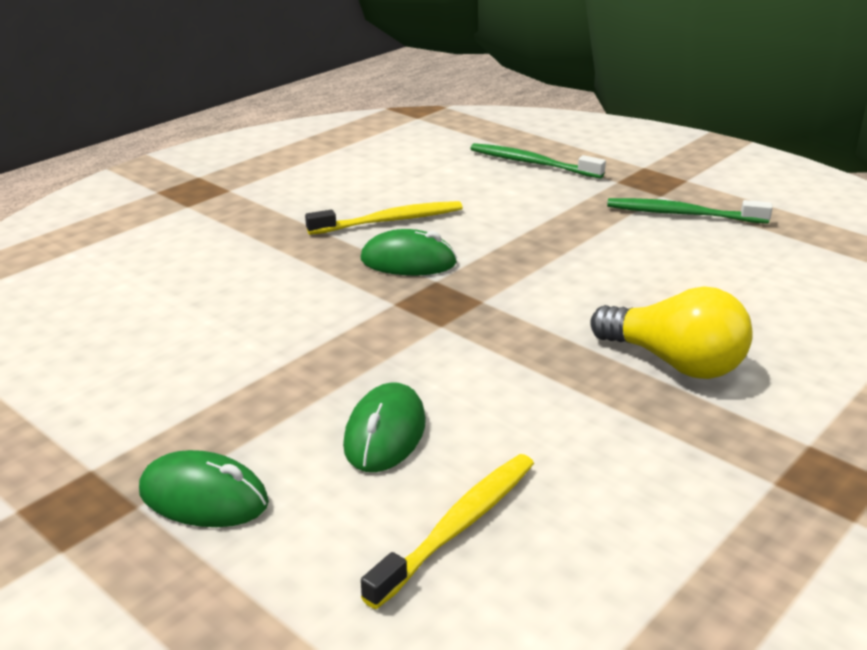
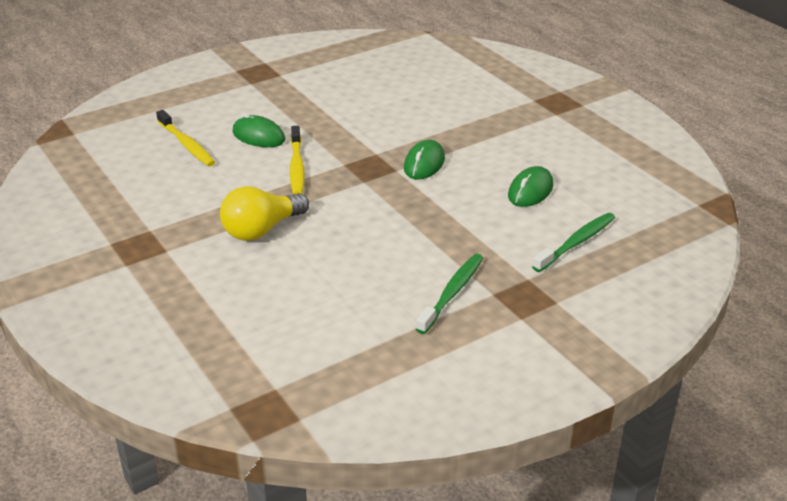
camera: 105 degrees right, 5 degrees up
green mouse [139,450,269,527] -> green mouse moved to [508,166,553,207]
yellow toothbrush [305,201,463,235] -> yellow toothbrush moved to [290,126,305,194]

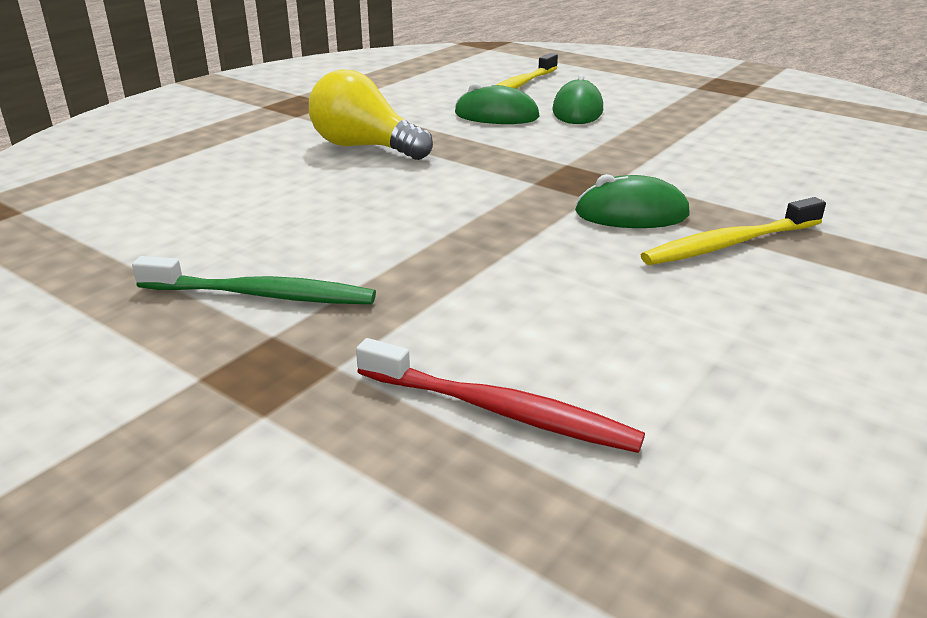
camera: 70 degrees right, 5 degrees down
yellow toothbrush [290,126,305,194] -> yellow toothbrush moved to [641,197,826,265]
green mouse [508,166,553,207] -> green mouse moved to [455,83,539,124]
green toothbrush [532,213,615,272] -> red toothbrush [356,338,645,453]

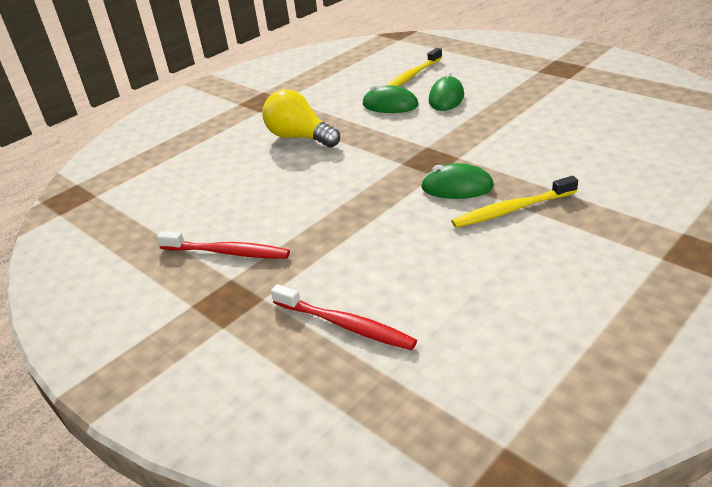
camera: 10 degrees right, 5 degrees up
green toothbrush [132,256,376,304] -> red toothbrush [156,231,290,259]

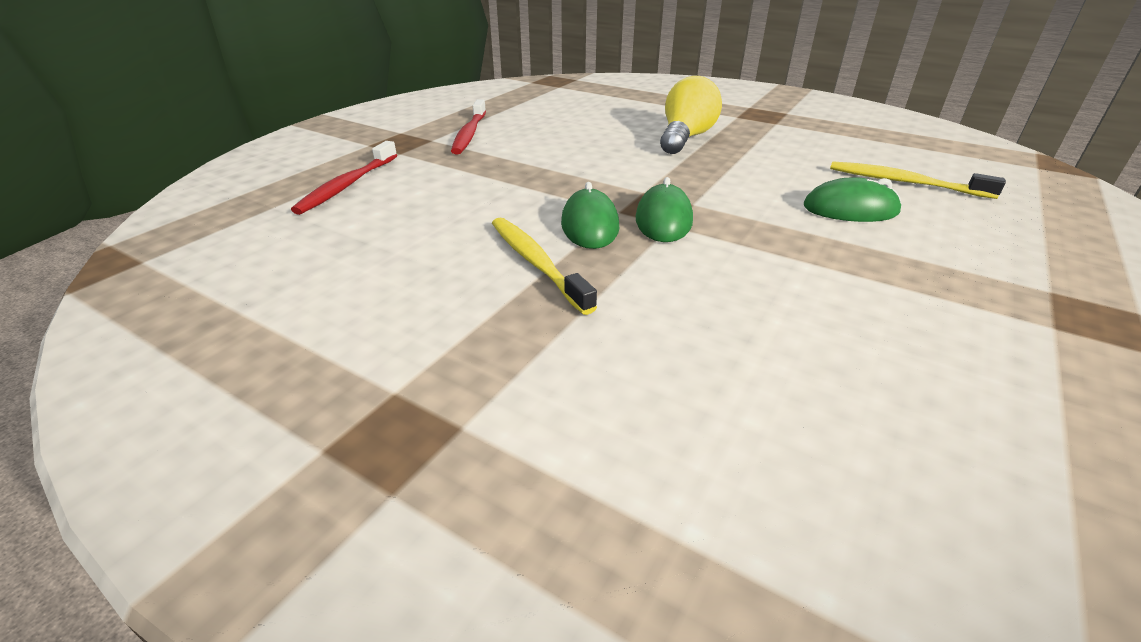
camera: 75 degrees right, 0 degrees up
green mouse [363,85,419,113] -> green mouse moved to [636,177,693,242]

